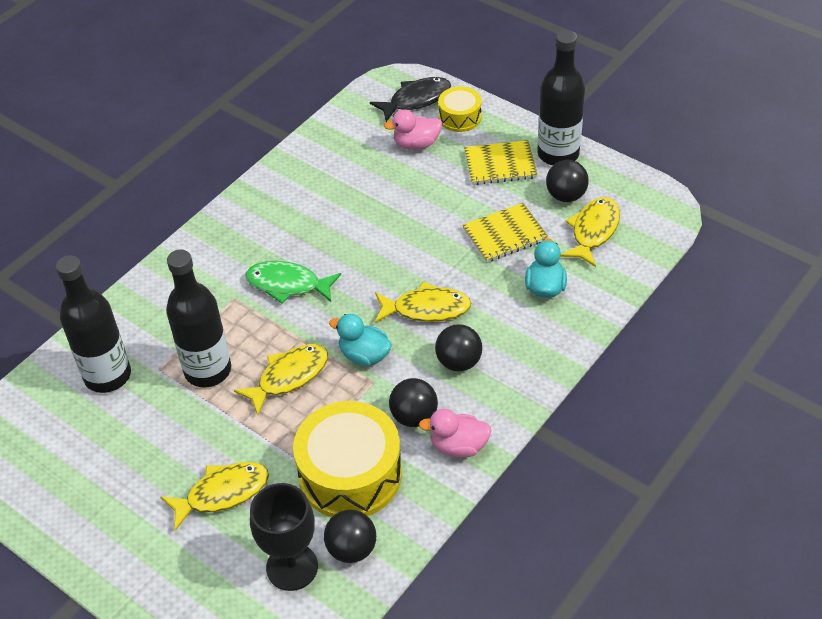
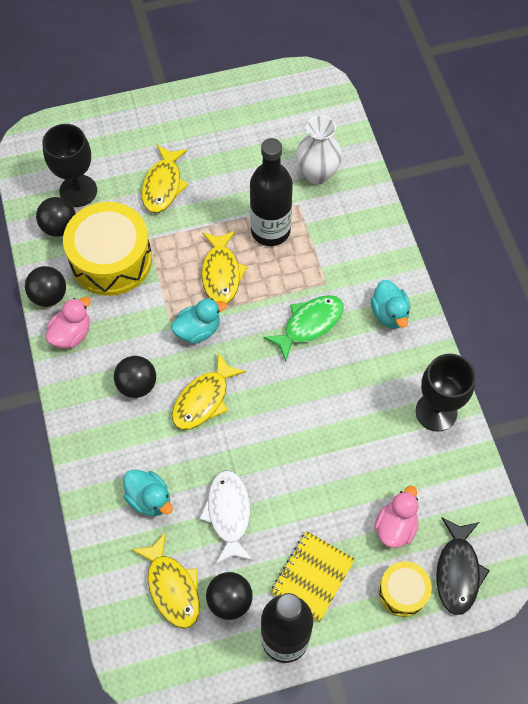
camera: 125 degrees right, 15 degrees up
black bottle [56,255,131,393] -> white vase [296,115,342,185]
black ball [389,378,438,427] -> black ball moved to [25,266,66,307]
yellow notebook [463,203,548,262] -> white fish [199,470,253,565]
none -> turquoise duck [371,280,410,329]
none -> black goblet [416,354,476,431]

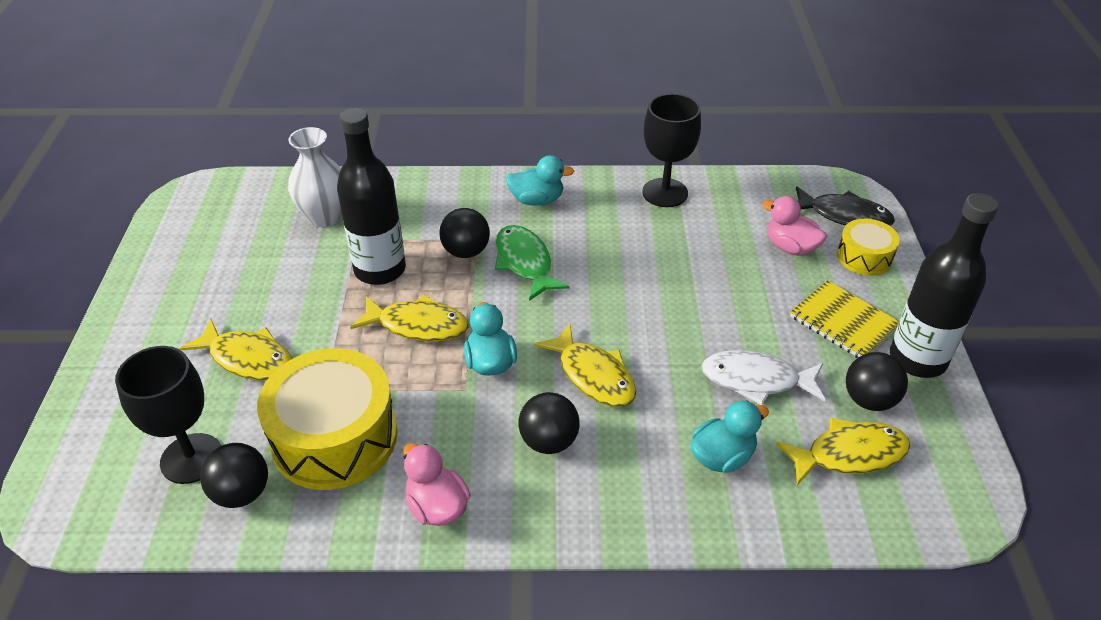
camera: 75 degrees left, 20 degrees down
black ball [25,266,66,307] -> black ball moved to [439,208,490,258]

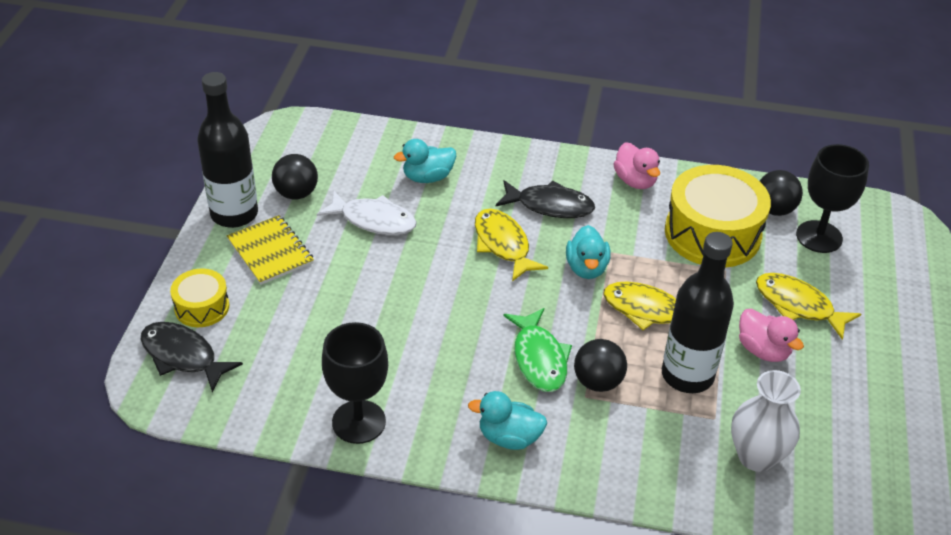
camera: 170 degrees left, 0 degrees up
black ball [519,392,580,454] -> black fish [496,180,595,218]
pink duck [762,196,827,256] -> pink duck moved to [739,308,804,362]
yellow fish [776,418,910,485] -> none

